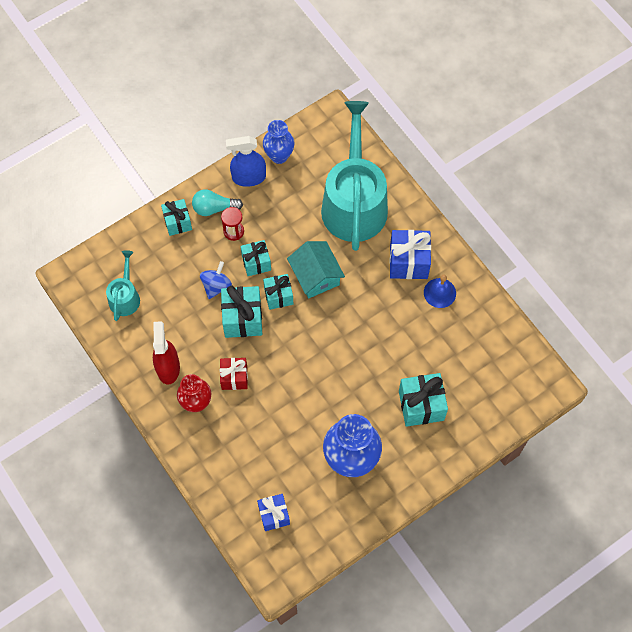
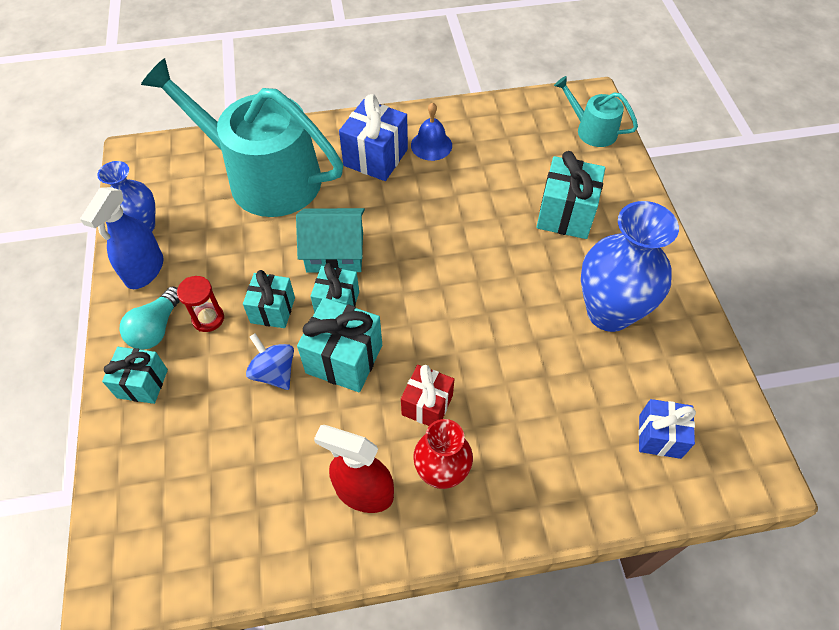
camera: 65 degrees left, 10 degrees down
turquoise watering can [106,250,140,321] -> turquoise watering can moved to [554,76,638,147]

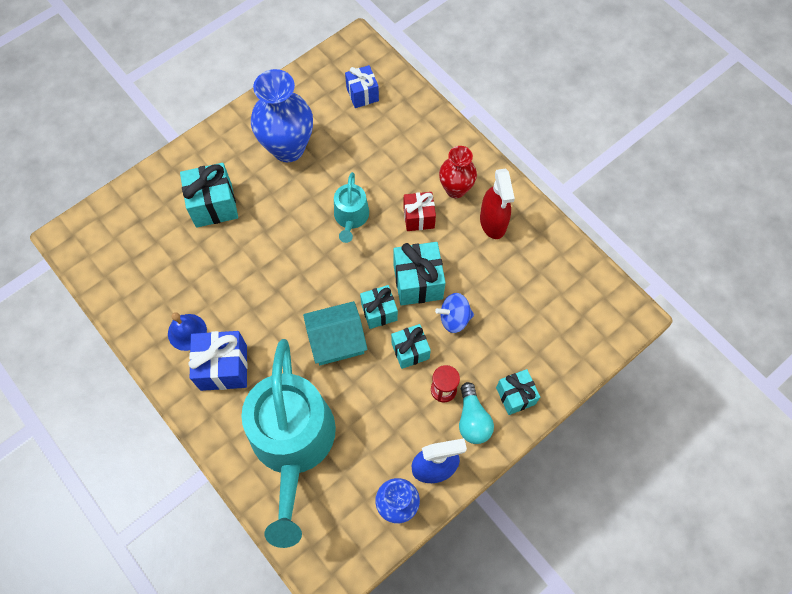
camera: 120 degrees left, 10 degrees up
turquoise light bulb [119,286,180,350] -> turquoise light bulb turned 90 degrees clockwise [459,382,494,444]
blue spinning top [246,333,294,390] -> blue spinning top turned 60 degrees clockwise [435,293,474,333]
turquoise house [296,208,365,273] -> turquoise house turned 75 degrees counterclockwise [303,301,368,365]
turquoise watering can [554,76,638,147] -> turquoise watering can moved to [334,172,369,243]

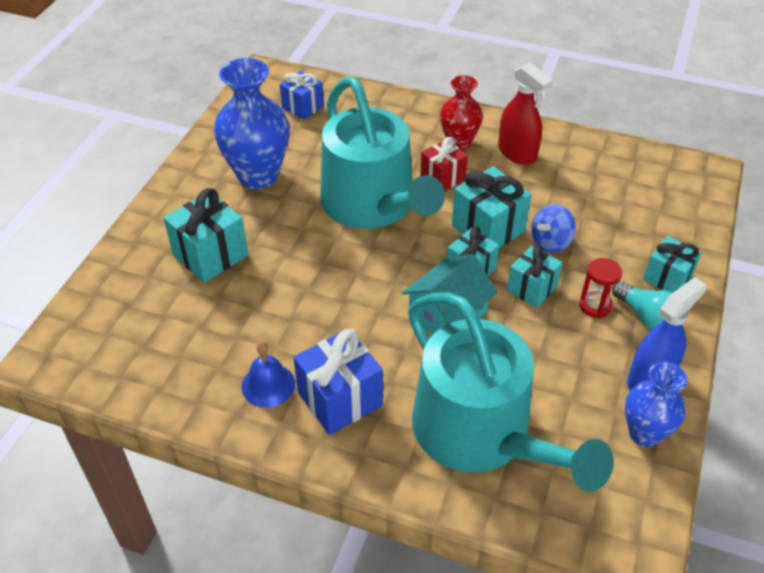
camera: 30 degrees left, 20 degrees down
turquoise watering can [334,172,369,243] -> turquoise watering can [320,76,445,229], size x2.17

